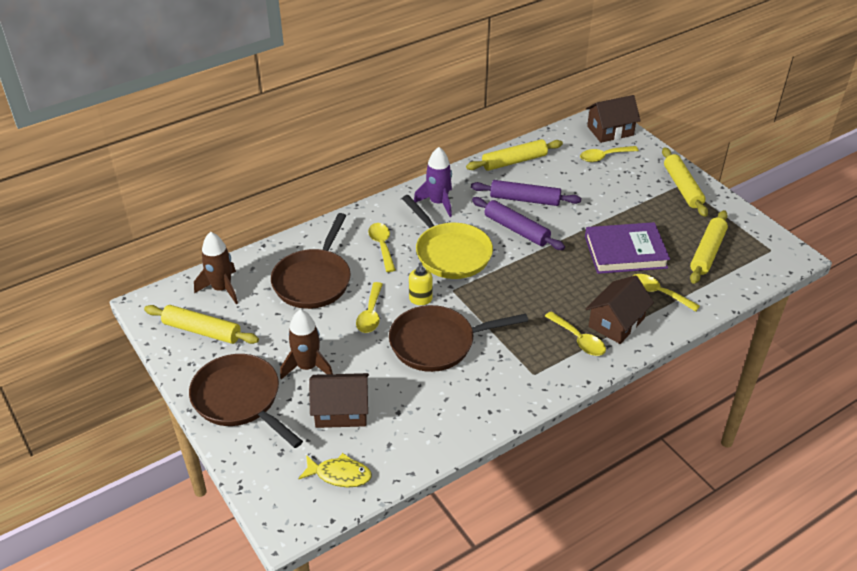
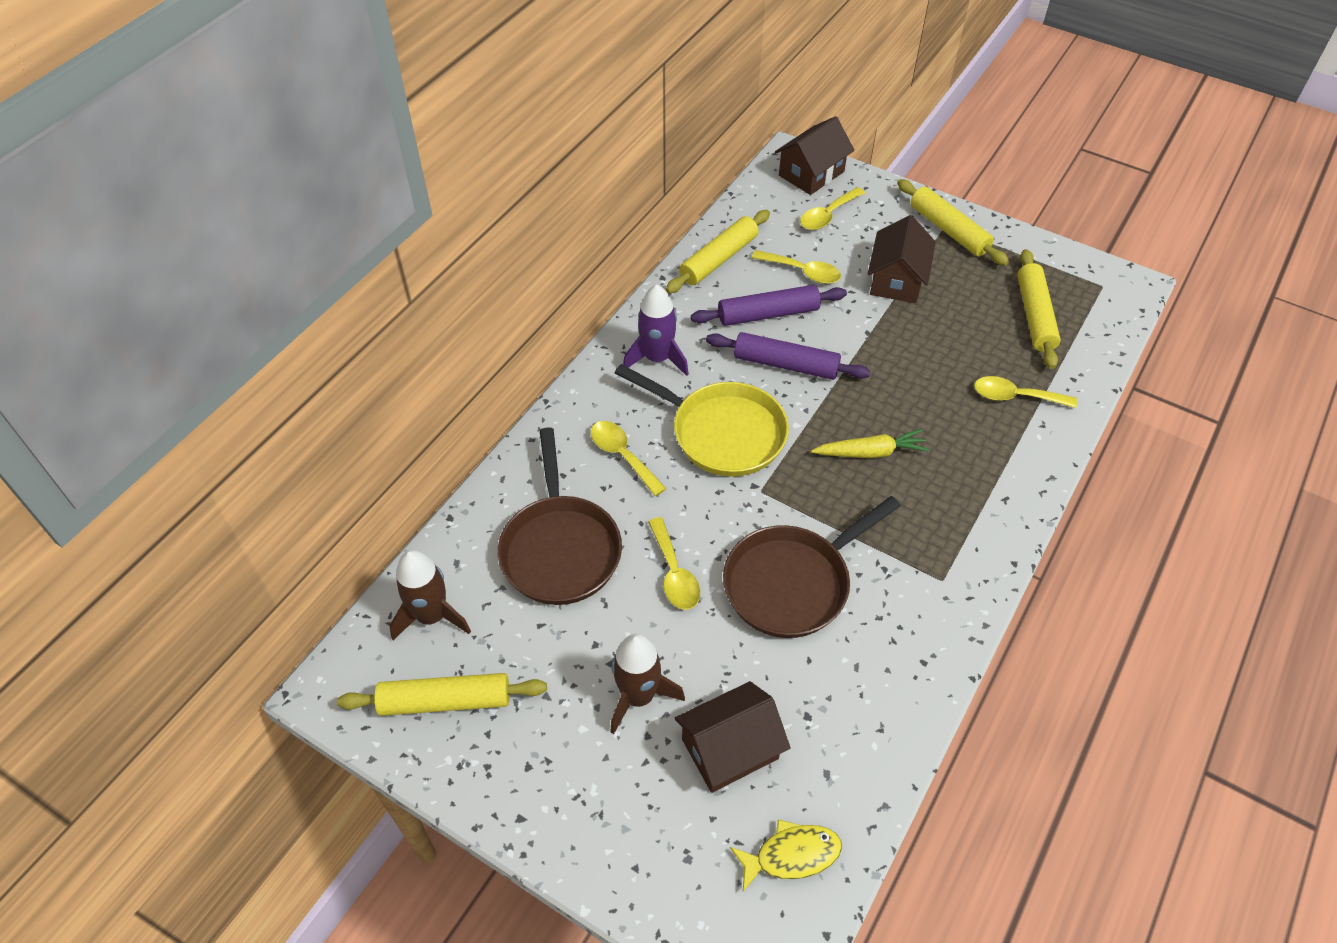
camera: 25 degrees left, 10 degrees up
brown pan [189,354,303,448] -> none
yellow soap dispenser [409,262,433,305] -> none
yellow spoon [545,311,606,356] -> yellow spoon moved to [752,250,841,284]
purple book [585,222,670,274] -> none
brown house [586,275,654,344] -> brown house moved to [868,215,936,303]
none -> yellow carrot [811,429,930,458]

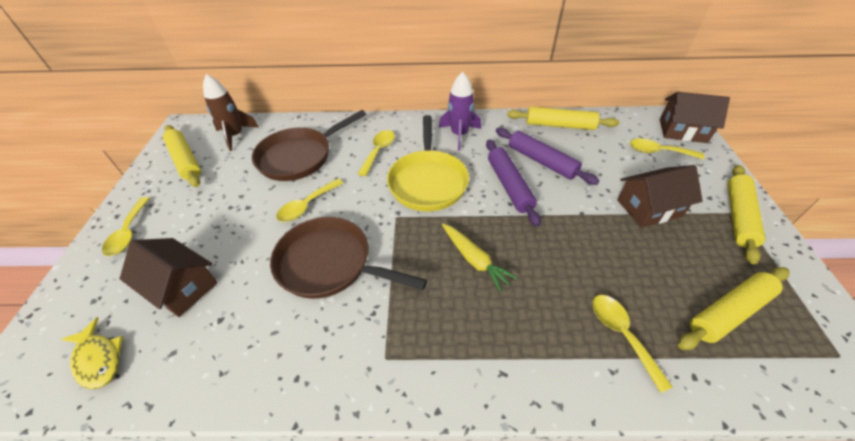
camera: 60 degrees right, 5 degrees down
brown rocket [610,634,685,734] -> none
yellow spoon [752,250,841,284] -> yellow spoon moved to [102,197,150,256]

